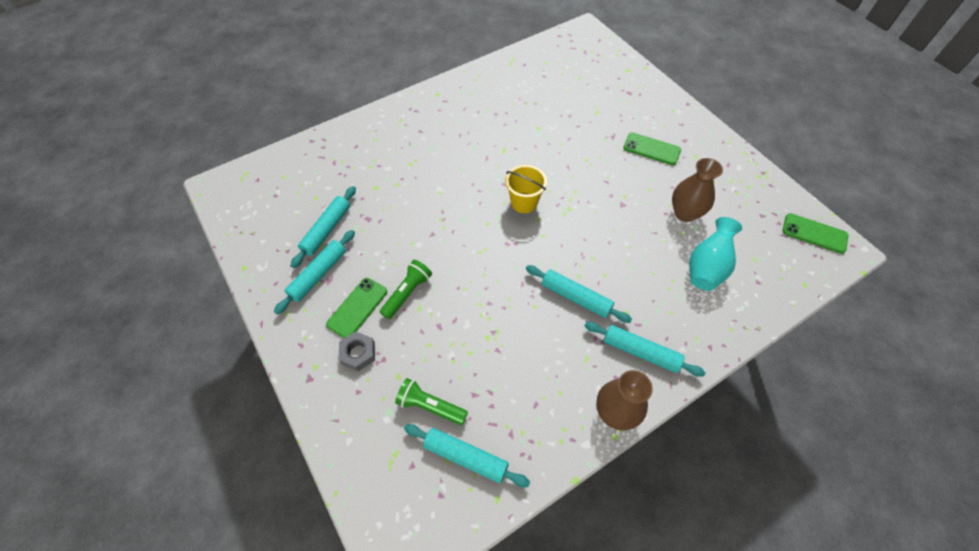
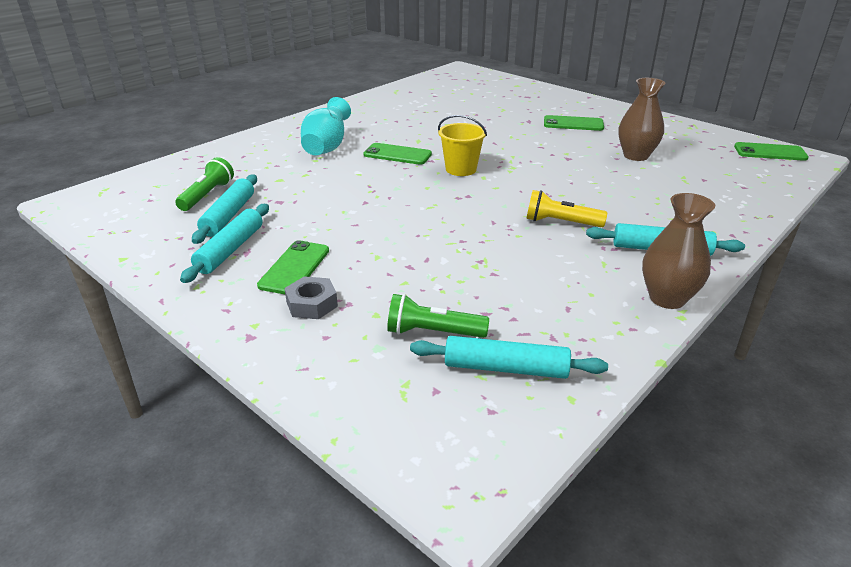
camera: 15 degrees left, 25 degrees down
green flashlight [380,260,432,319] -> green flashlight moved to [175,157,234,211]
turquoise rolling pin [526,265,632,323] -> yellow flashlight [526,190,607,227]
turquoise vase [689,217,742,291] -> turquoise vase moved to [301,97,351,155]
none -> green phone [363,143,432,165]

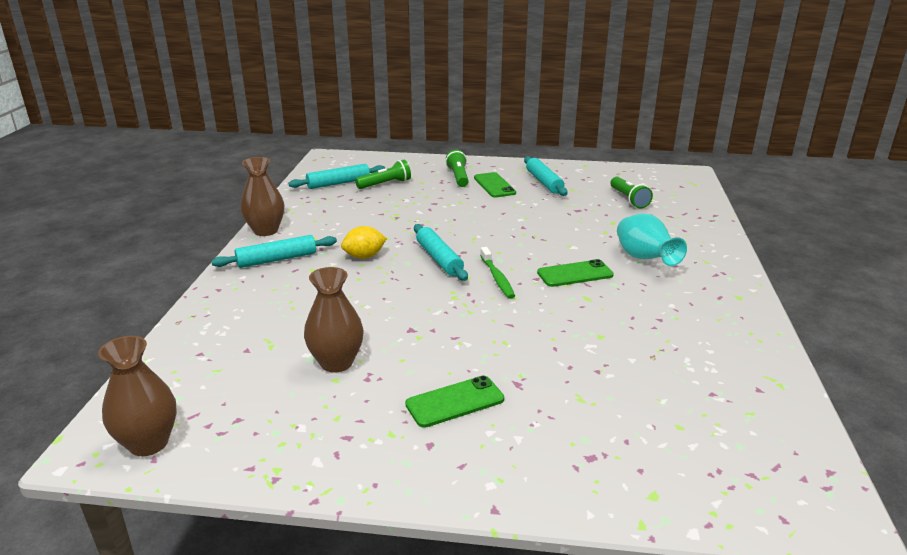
camera: 145 degrees right, 5 degrees down
turquoise rolling pin [192,174,257,244] -> turquoise rolling pin moved to [414,224,468,281]
grey nut [284,276,338,319] -> green flashlight [445,149,469,187]
yellow bucket [438,115,487,176] -> green toothbrush [480,247,515,299]
yellow flashlight [526,190,607,227] -> yellow lemon [341,226,387,259]
green phone [734,142,809,161] -> brown vase [98,336,177,456]

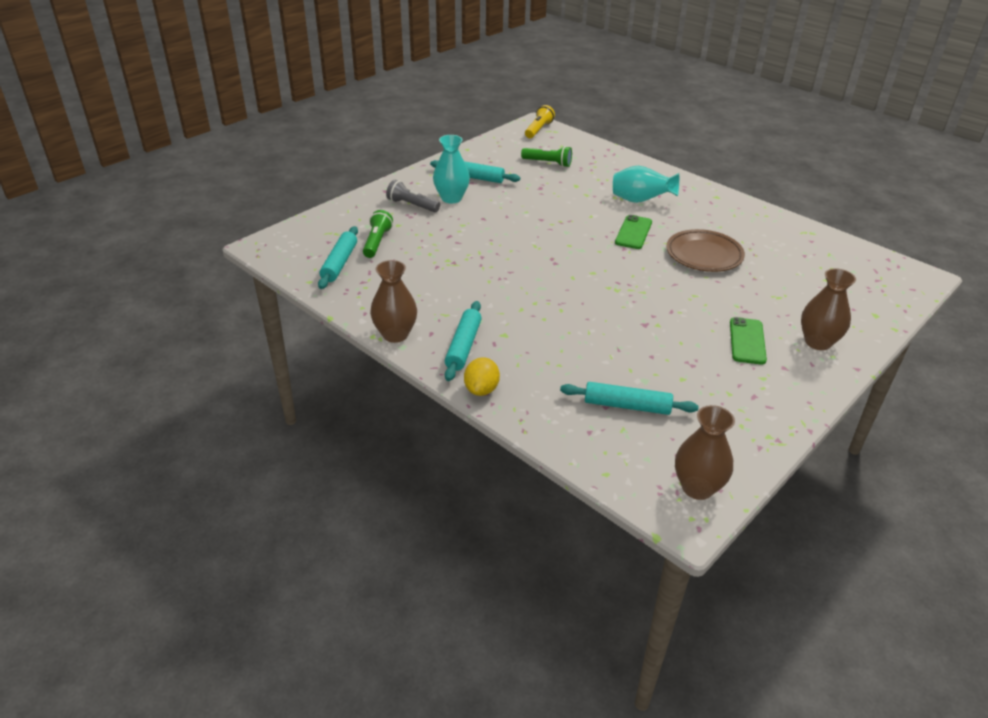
camera: 55 degrees left, 10 degrees up
brown vase [304,267,364,373] -> brown vase moved to [801,268,856,350]
yellow lemon [341,226,387,259] -> yellow lemon moved to [464,357,500,396]
turquoise rolling pin [414,224,468,281] -> turquoise rolling pin moved to [560,382,699,415]
green flashlight [445,149,469,187] -> grey flashlight [386,180,440,212]
green phone [474,172,516,197] -> turquoise vase [433,135,470,203]
green toothbrush [480,247,515,299] -> none
none -> yellow flashlight [525,105,555,138]
none -> brown plate [666,229,745,272]

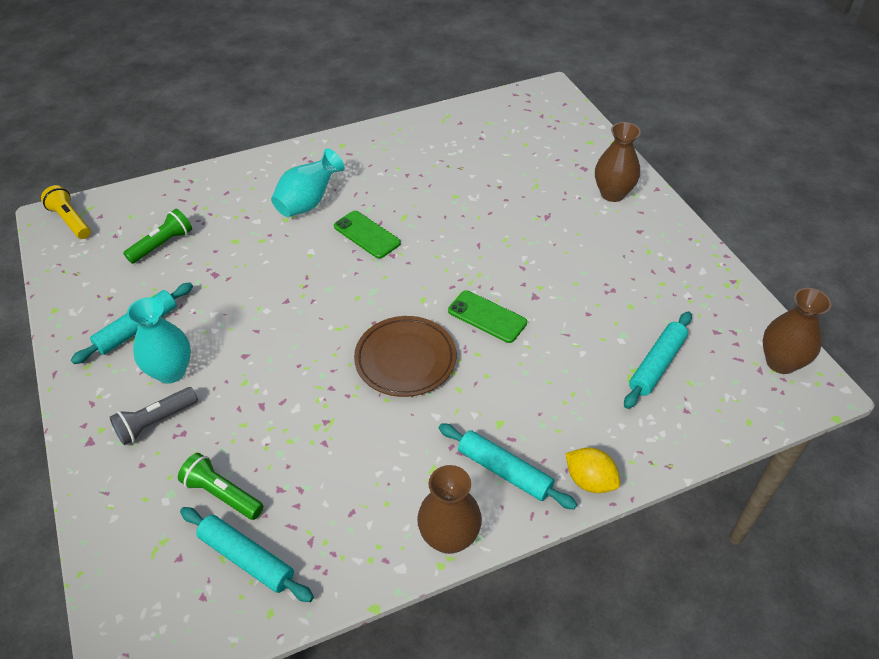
camera: 65 degrees left, 10 degrees up
brown plate [666,229,745,272] -> brown plate moved to [354,316,456,397]
green phone [730,317,767,365] -> green phone moved to [448,291,527,343]

